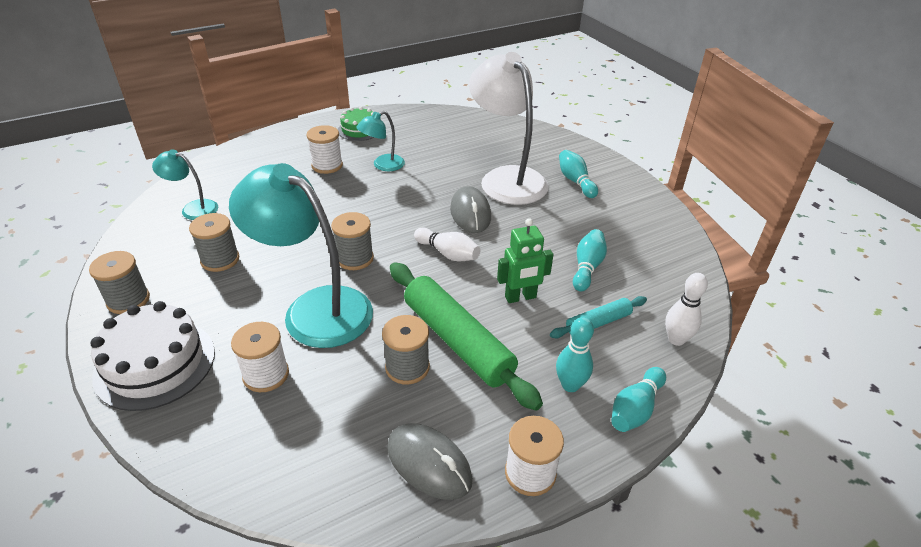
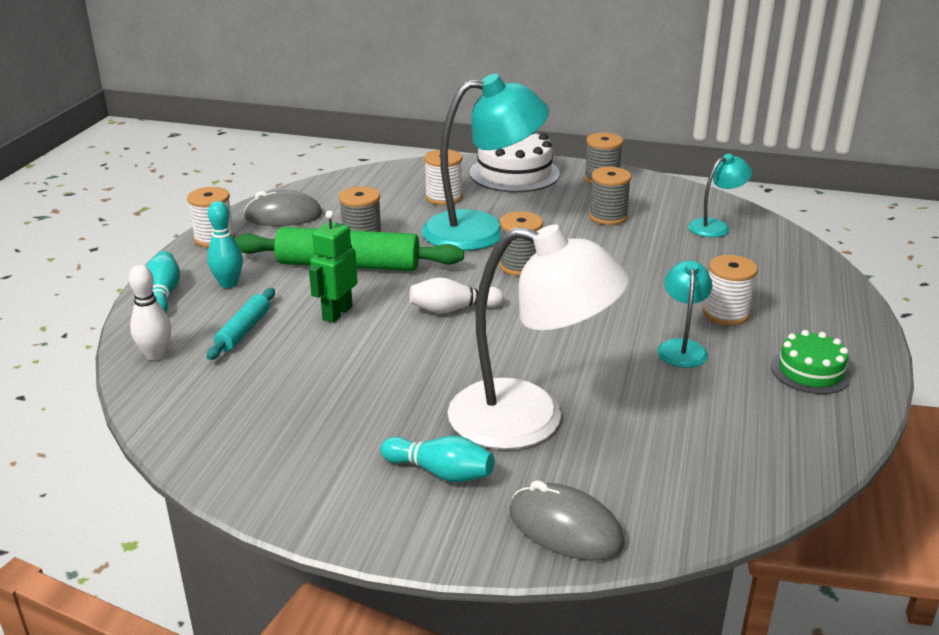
camera: 135 degrees right, 10 degrees down
grey mouse [450,186,491,233] -> grey mouse moved to [510,480,625,561]
turquoise bowling pin [573,229,607,291] -> none

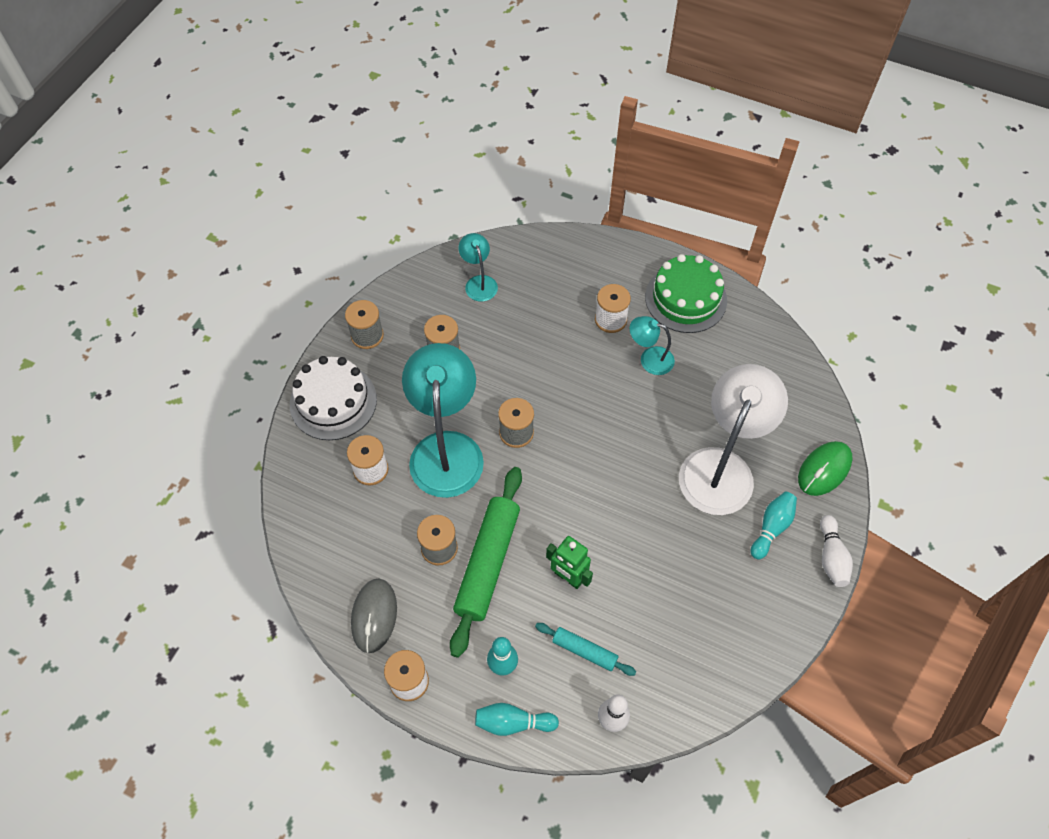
camera: 80 degrees left, 30 degrees up
white bowling pin [410,277,504,314] -> white bowling pin moved to [820,515,853,587]
grey mouse [510,480,625,561] -> green mouse [798,441,853,496]
green cake [771,330,851,394] -> green cake [645,254,727,333], size x1.67

